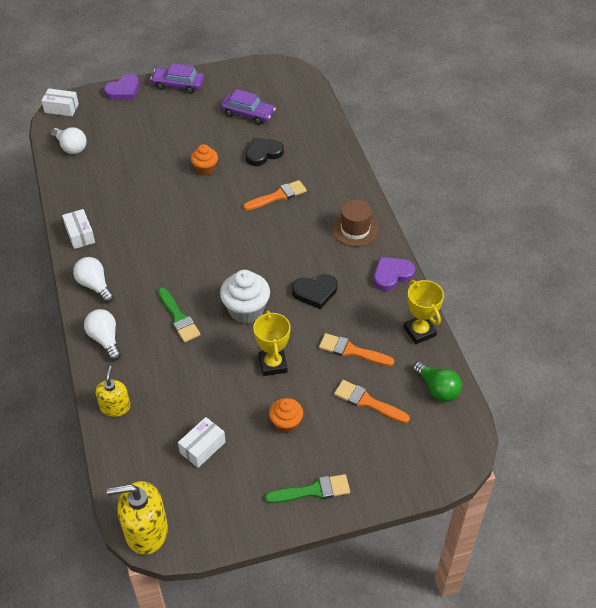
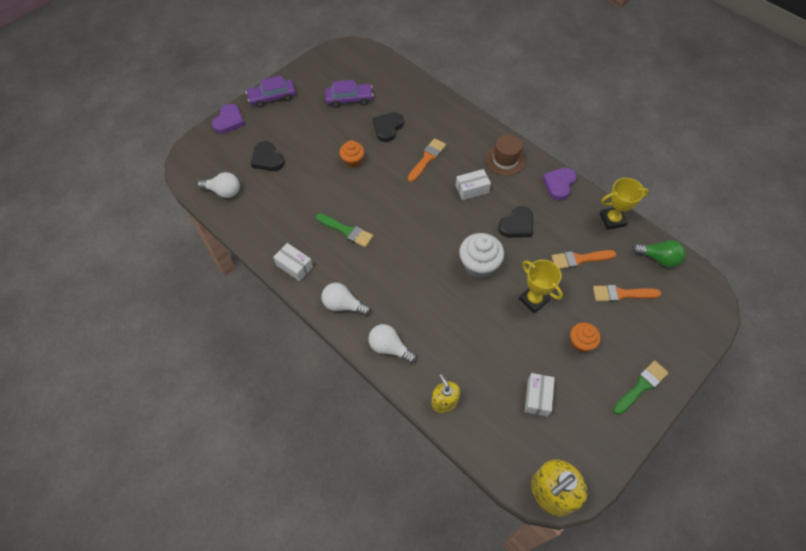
camera: 30 degrees left, 10 degrees up
white box [41,88,79,116] -> white box moved to [455,169,491,200]
green brush [158,288,201,342] -> green brush moved to [316,213,373,247]
yellow trophy [404,280,444,344] -> yellow trophy turned 45 degrees counterclockwise [600,178,649,230]
none -> black heart [251,141,284,171]

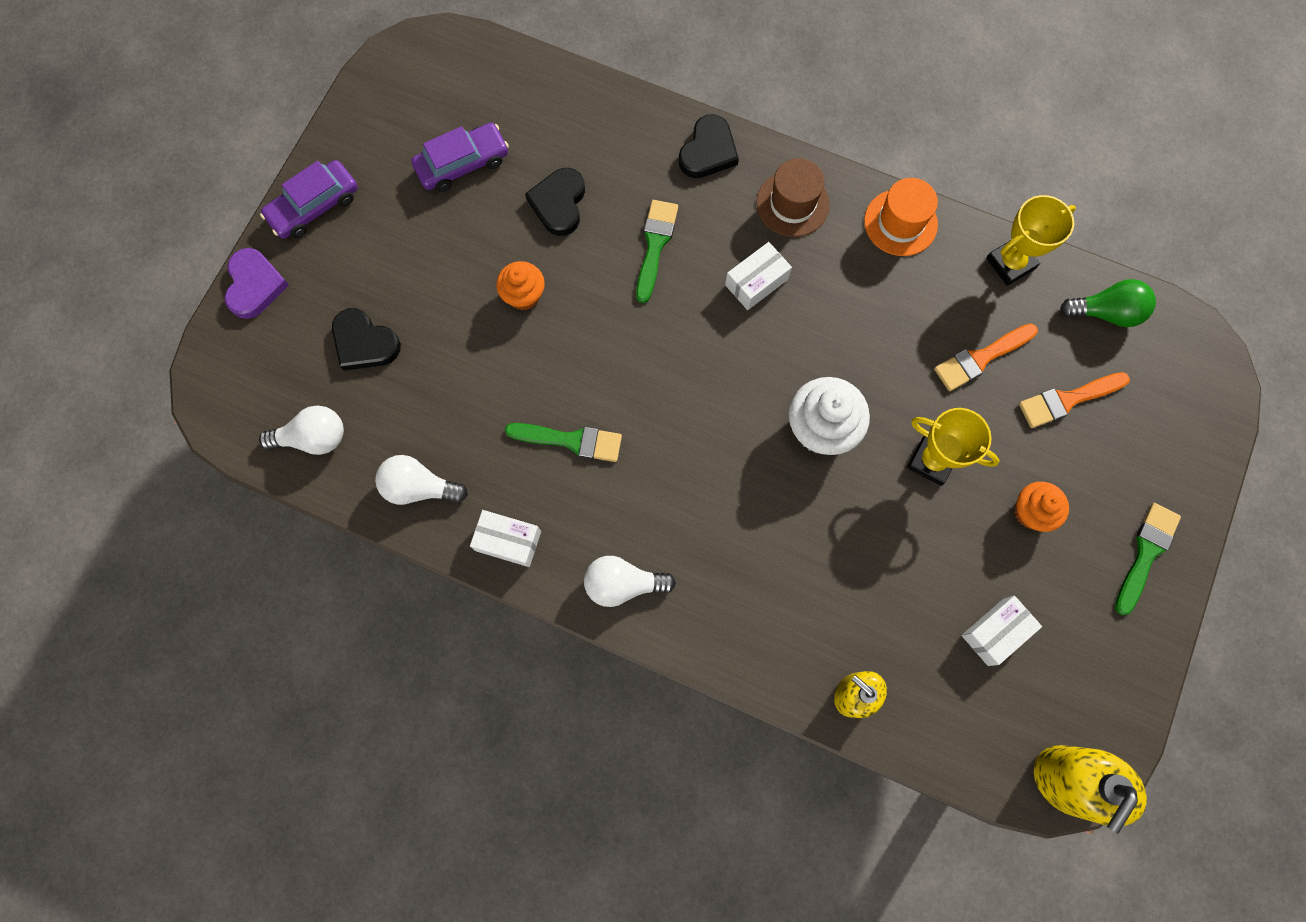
camera: 20 degrees left, 15 degrees up
white light bulb [368,324,417,363] -> white light bulb moved to [375,455,468,505]
orange brush [408,138,446,182] -> green brush [636,200,678,303]
black heart [498,206,533,238] -> black heart moved to [679,114,739,178]
white box [525,373,555,417] -> white box turned 60 degrees clockwise [961,596,1042,666]
purple heart [542,168,577,201] -> orange hat [864,178,938,256]

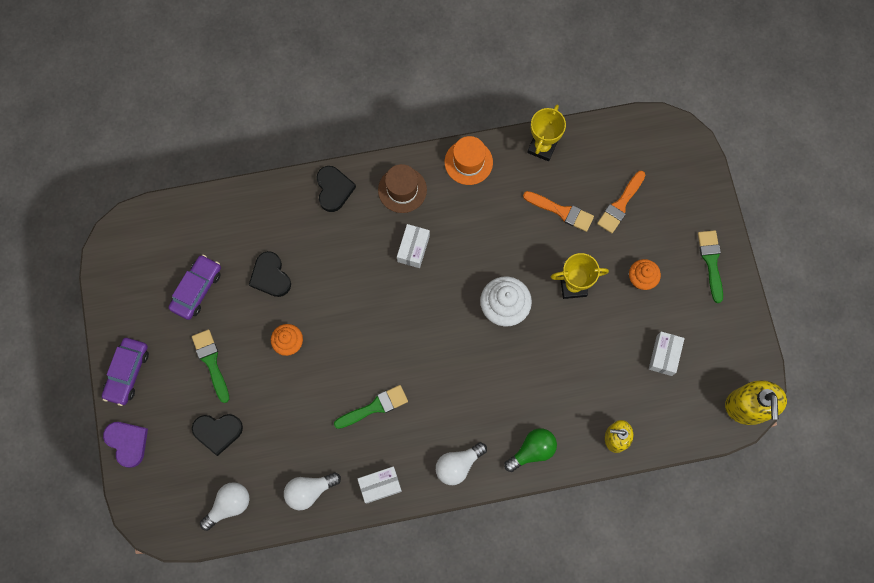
camera: 35 degrees left, 0 degrees up
green brush [636,200,678,303] -> green brush moved to [192,329,229,403]
orange brush [934,324,1038,391] -> orange brush turned 90 degrees counterclockwise [523,191,594,232]
green light bulb [1060,279,1156,327] -> green light bulb moved to [504,428,557,472]

